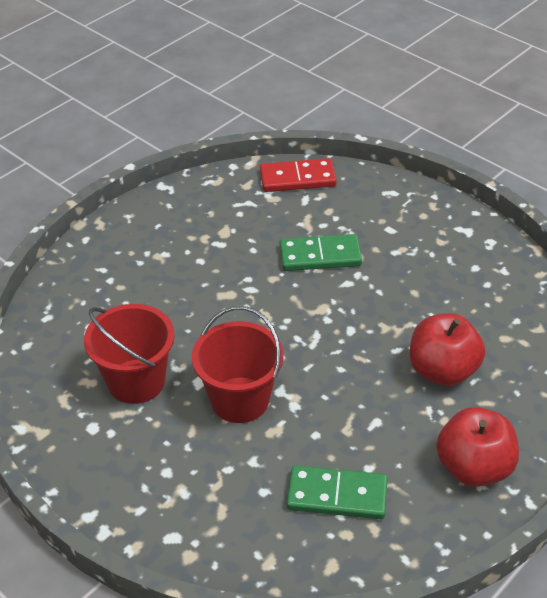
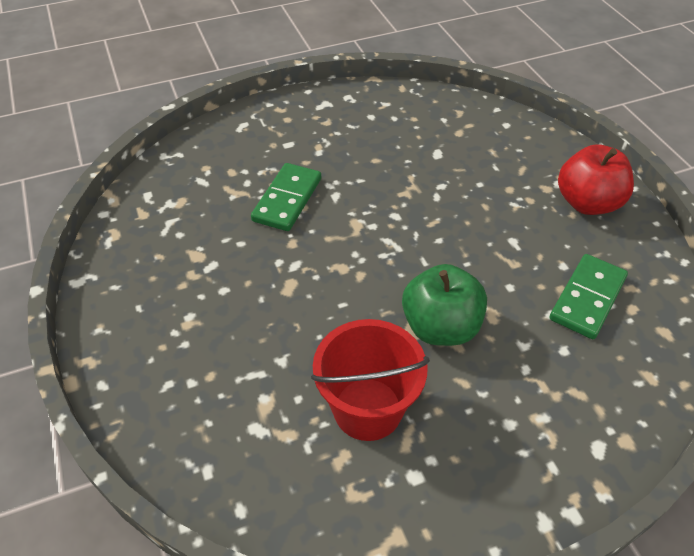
camera: 65 degrees left, 5 degrees up
red bucket [192,306,284,423] -> green apple [402,264,487,346]
red domino [260,158,337,192] -> none
red apple [410,314,485,386] -> none

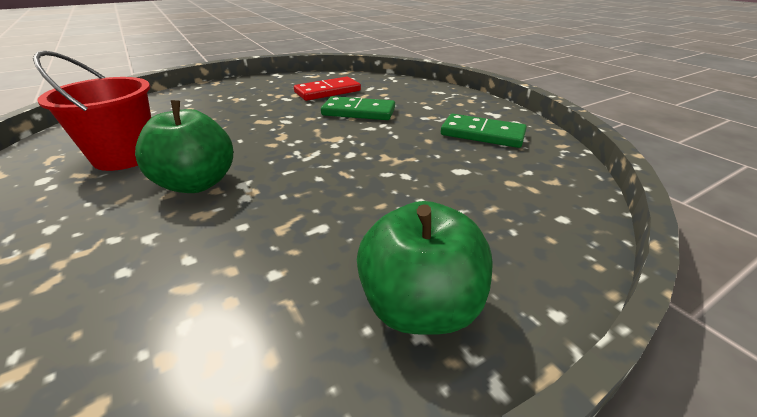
camera: 80 degrees right, 15 degrees down
green domino [550,254,628,339] -> green domino moved to [441,114,527,148]
red apple [558,144,634,215] -> green apple [357,201,493,335]
none -> red domino [294,77,361,101]

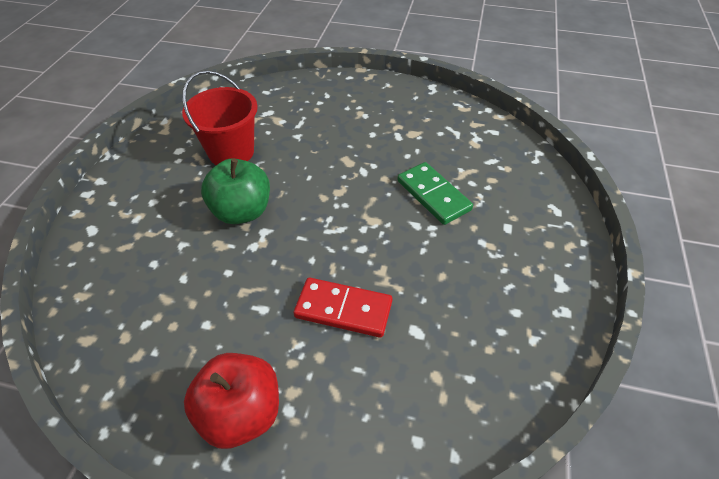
camera: 45 degrees right, 15 degrees up
red domino [294,77,361,101] -> red domino moved to [294,278,392,338]
green apple [357,201,493,335] -> red apple [184,353,279,449]
green domino [441,114,527,148] -> none

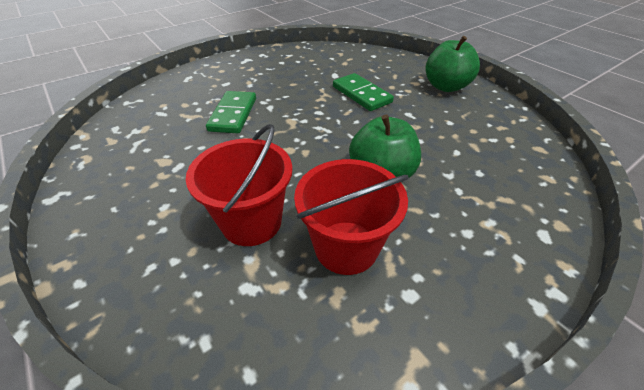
camera: 140 degrees left, 5 degrees down
red apple [184,353,279,449] -> green apple [426,36,480,92]
red domino [294,278,392,338] -> green domino [333,73,394,111]
none -> red bucket [186,124,292,246]

